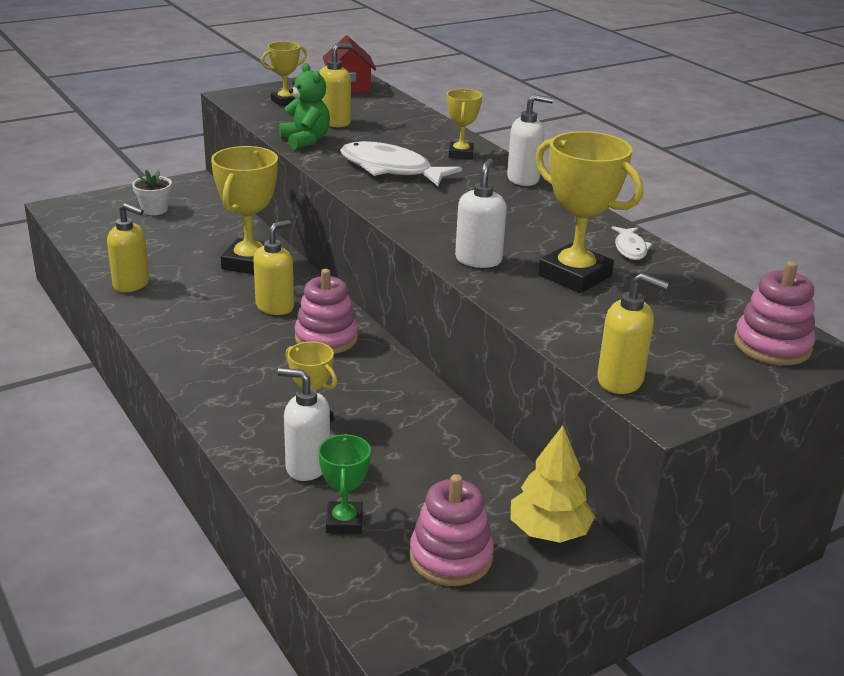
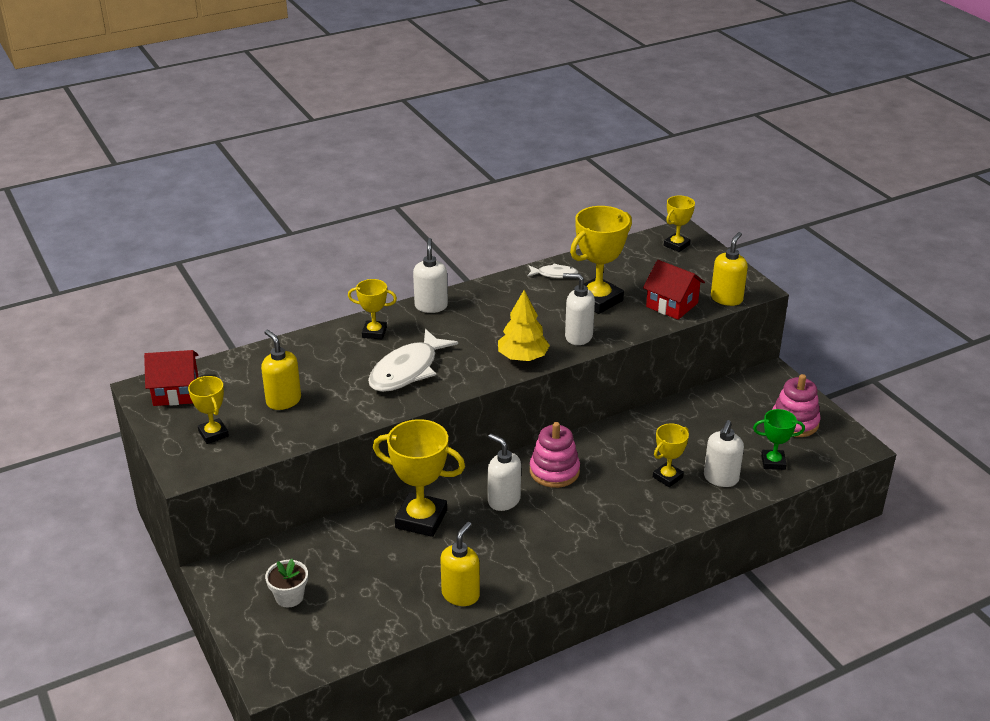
camera: 85 degrees left, 5 degrees up
yellow soap dispenser [253,220,294,315] -> white soap dispenser [488,434,521,511]
green teddy bear [279,63,330,150] -> none
yellow tree [511,425,595,543] -> yellow tree moved to [498,290,550,361]
pink stacking toy [734,261,815,365] -> yellow trophy [664,196,695,252]
none -> red house [643,260,705,320]

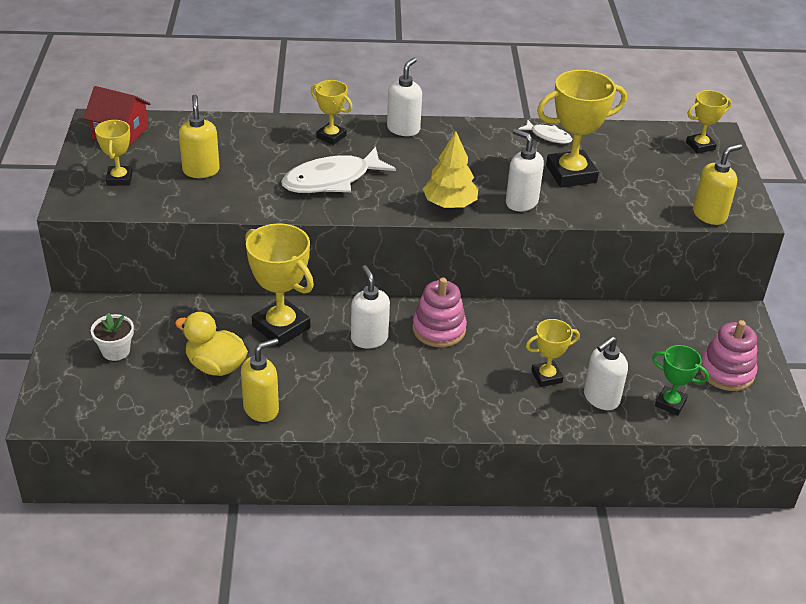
camera: 25 degrees right, 5 degrees up
red house [643,260,705,320] -> none
none -> yellow duck [175,312,248,376]

